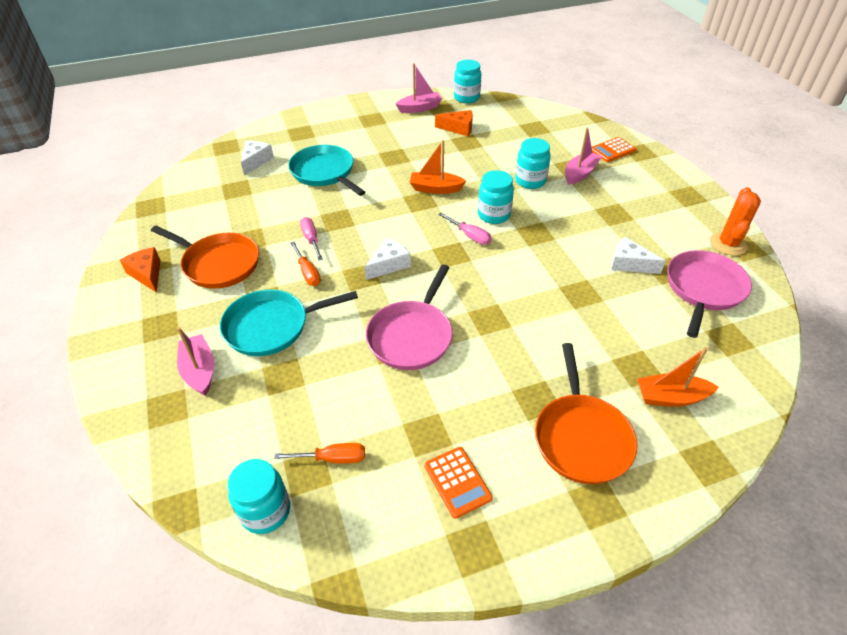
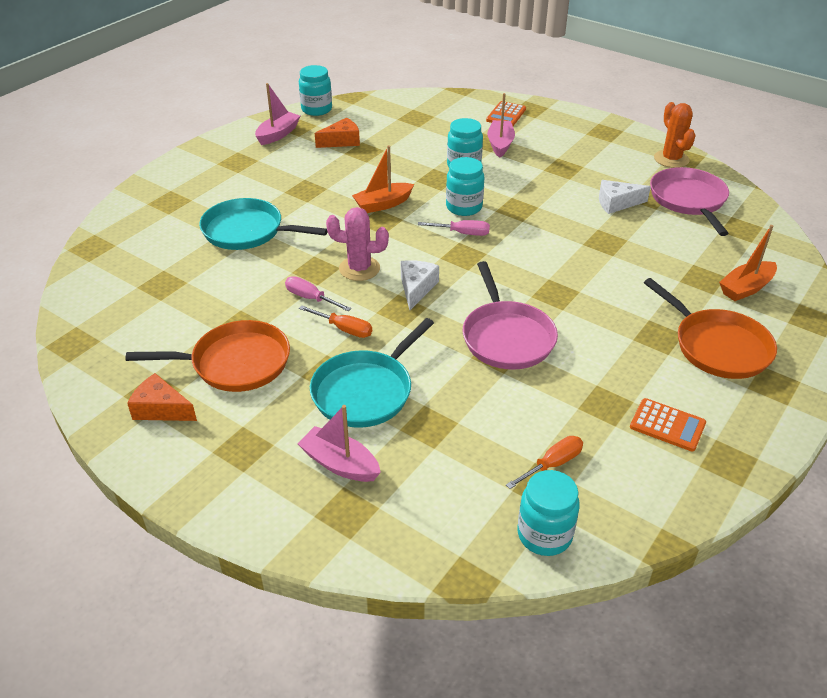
camera: 35 degrees left, 5 degrees down
white cheese [241,141,274,176] -> none
none -> pink cactus [326,207,389,281]

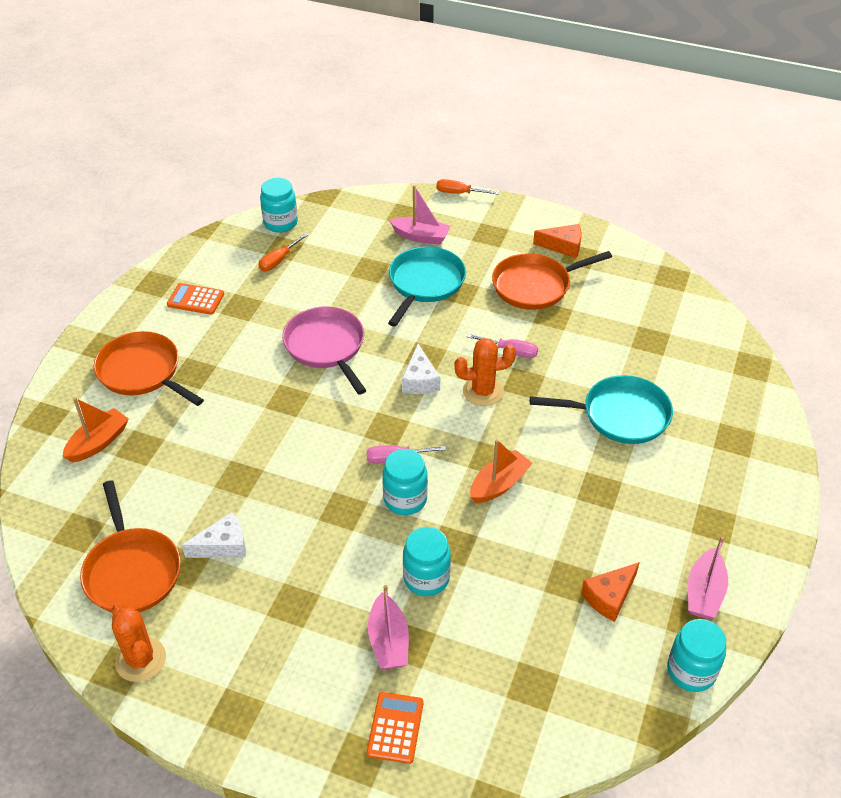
camera: 165 degrees right, 5 degrees up
orange screwdriver [299,305,372,338] -> orange screwdriver moved to [436,179,499,194]
pink cactus [326,207,389,281] -> orange cactus [455,338,516,406]
pink pan [650,167,729,236] -> orange pan [80,481,181,612]

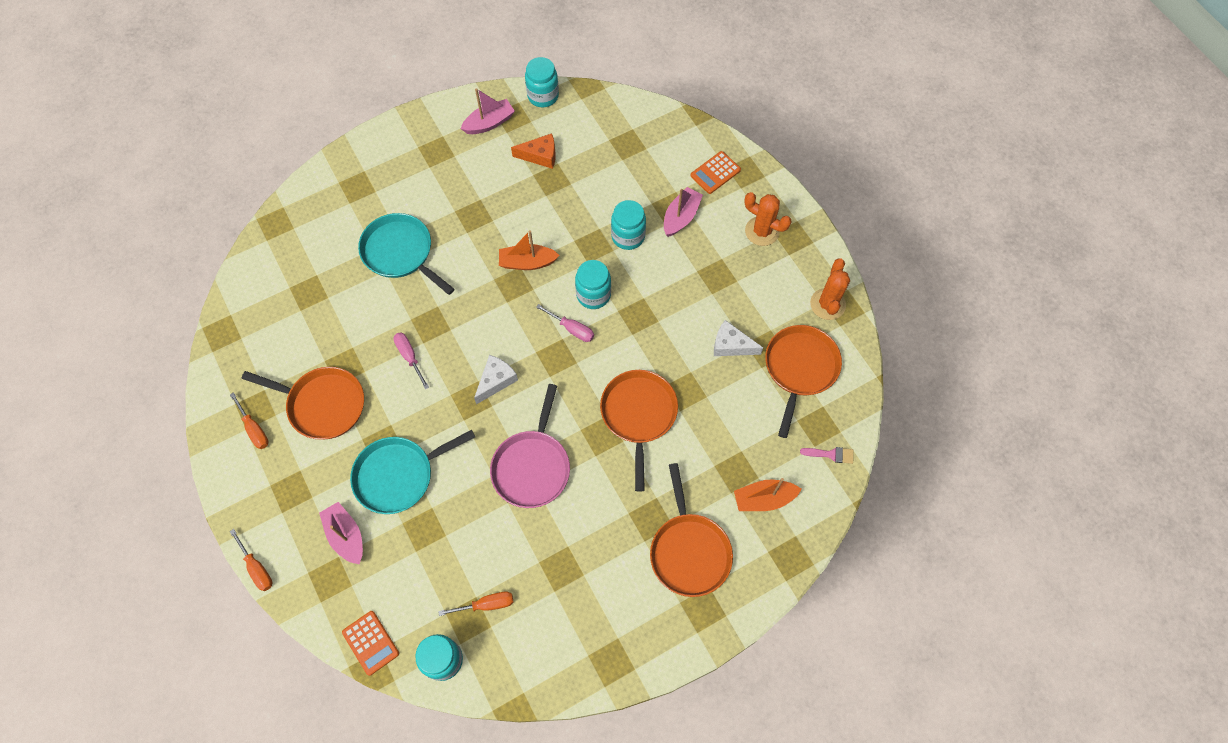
camera: 140 degrees left, 20 degrees up
orange calculator [167,283,224,315] -> orange calculator moved to [342,611,399,676]
orange cactus [455,338,516,406] -> orange cactus moved to [744,192,792,246]
orange cheese [533,224,582,258] -> orange screwdriver [230,392,269,449]
none -> orange pan [600,370,678,492]
none -> pink brush [800,447,854,464]

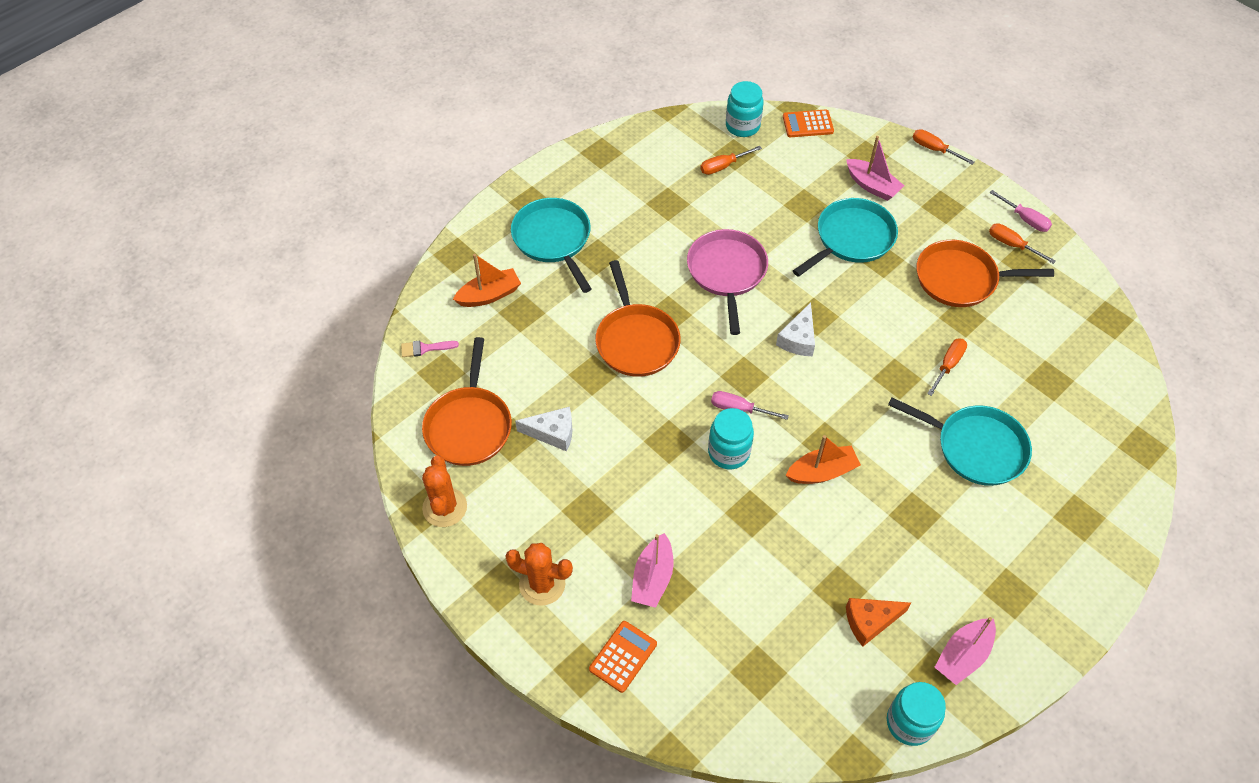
camera: 165 degrees right, 10 degrees down
orange calculator [342,611,399,676] -> orange calculator turned 45 degrees counterclockwise [783,109,834,137]
pink screwdriver [393,332,429,389] -> pink screwdriver moved to [989,190,1052,232]
turquoise jar [611,200,646,250] -> none
orange pan [650,463,733,597] -> turquoise pan [511,198,592,293]
none -> orange screwdriver [927,338,967,396]

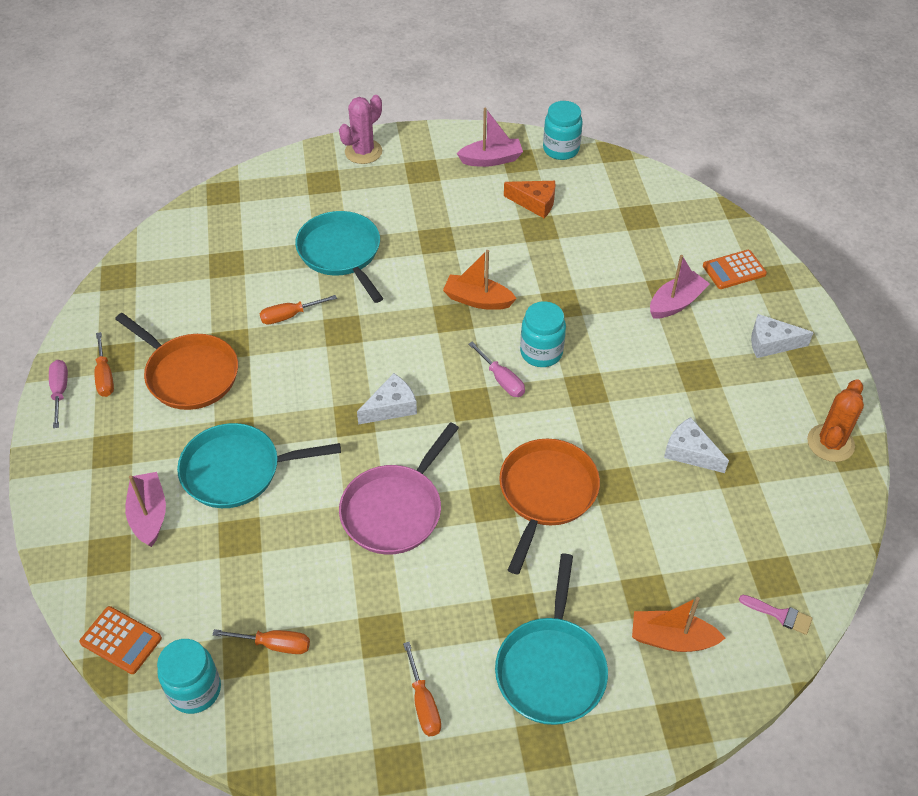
camera: 145 degrees left, 5 degrees down
orange pan [422,337,512,466] -> none
orange cactus [505,543,573,606] -> white cheese [751,314,814,358]
orange screwdriver [913,129,975,165] -> orange screwdriver moved to [403,642,441,736]
none -> pink cactus [339,95,382,164]

